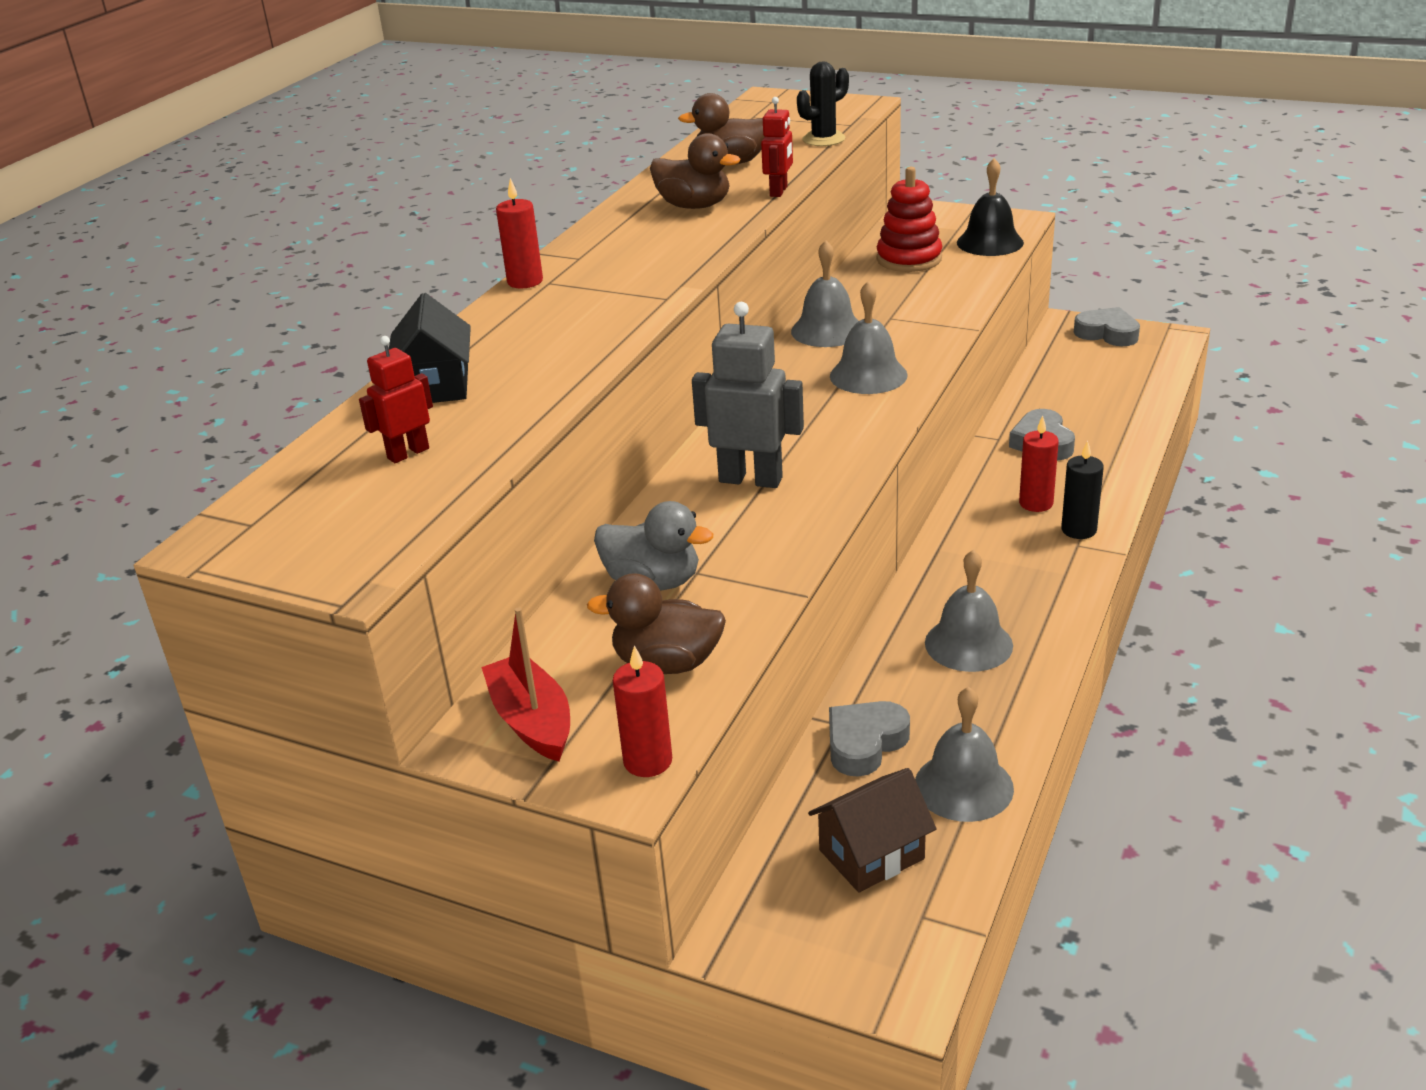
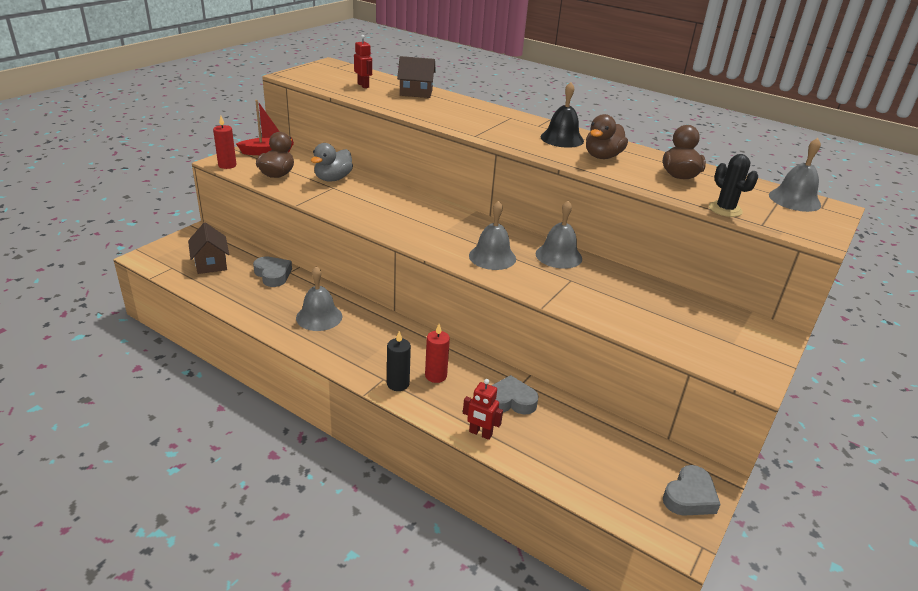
camera: 95 degrees right, 0 degrees up
black house [389,293,471,403] -> brown house [397,56,436,98]
red candle [496,178,543,289] -> none
grey robot [692,302,804,488] -> none
red robot [761,97,793,197] -> red robot moved to [463,379,503,440]
red stacking toy [876,167,942,272] -> none
grey bell [915,687,1014,822] -> grey bell moved to [769,138,821,212]
black bell [957,158,1024,256] -> black bell moved to [540,82,584,148]

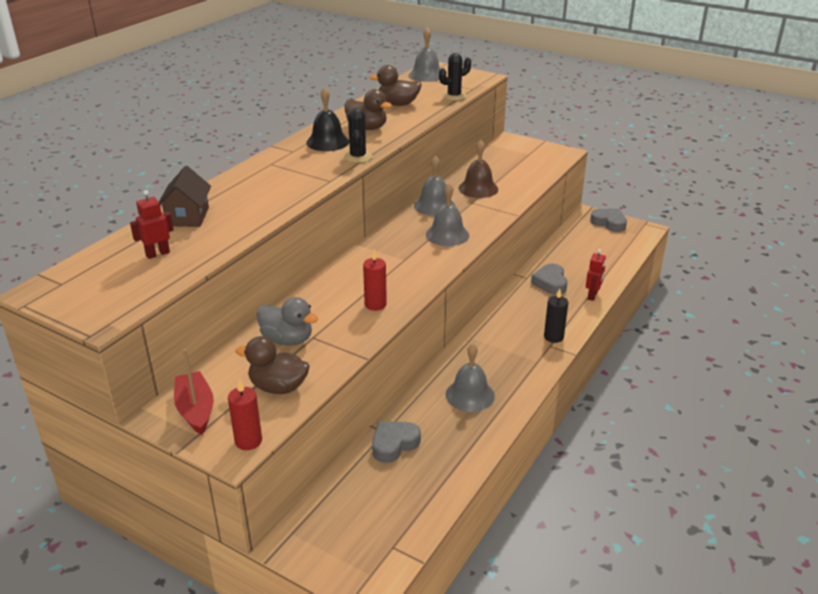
camera: 90 degrees left, 0 degrees up
brown house [188,223,229,274] -> none
red candle [425,324,450,383] -> red candle moved to [363,249,387,311]
none -> black cactus [344,108,372,163]
none -> brown bell [459,140,498,198]

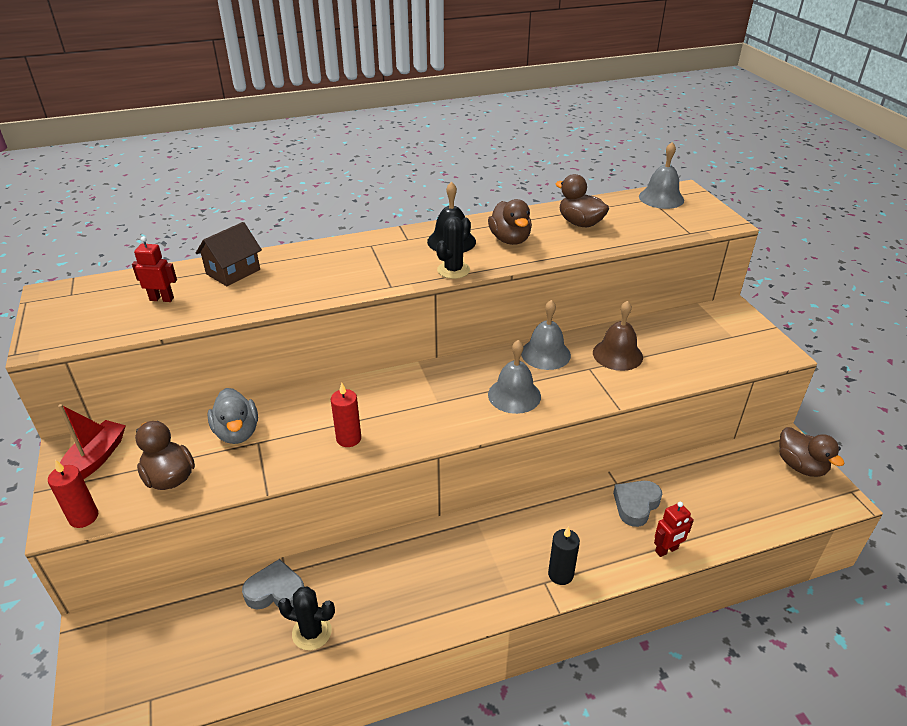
camera: 40 degrees right, 5 degrees up
black cactus [439,53,471,101] -> black cactus moved to [278,586,335,650]
grey bell [446,344,495,412] -> none
grey heart [590,209,627,232] -> brown duck [779,427,845,477]

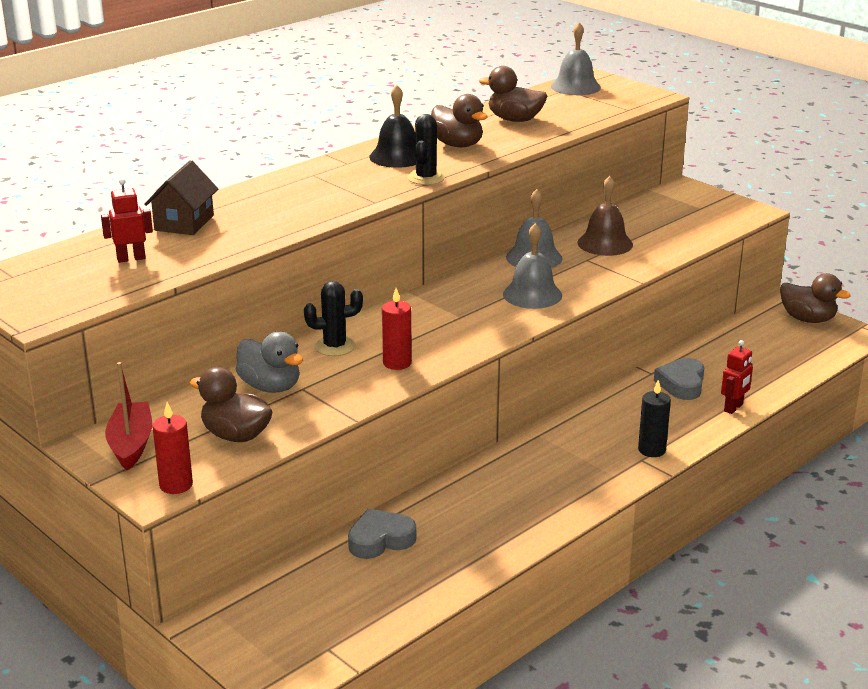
camera: 25 degrees left, 10 degrees down
black cactus [278,586,335,650] -> black cactus moved to [304,281,363,356]

